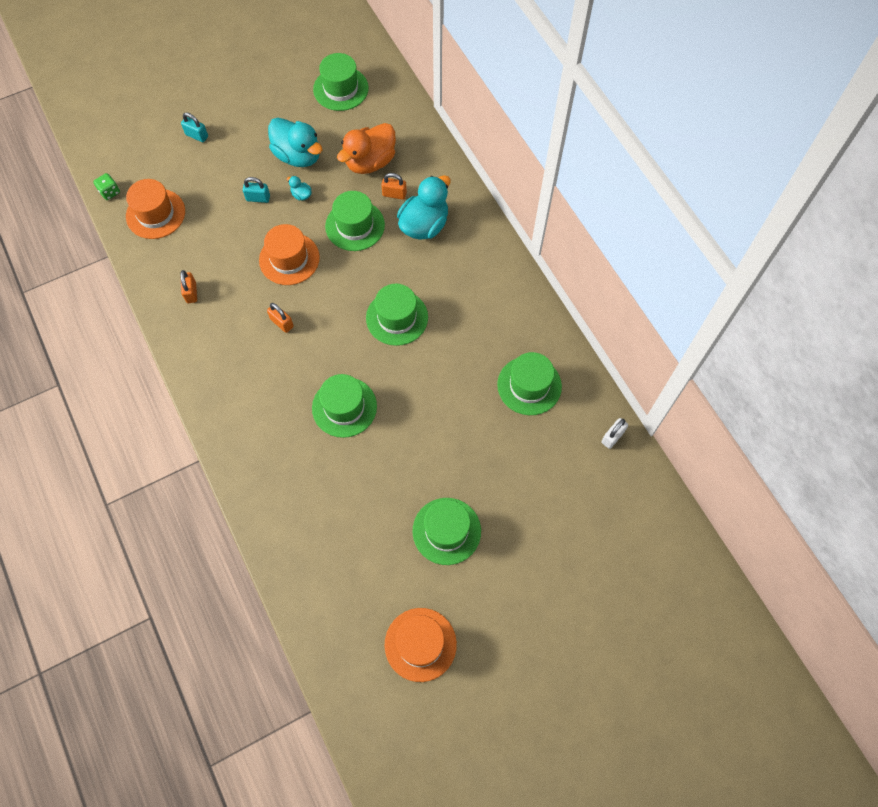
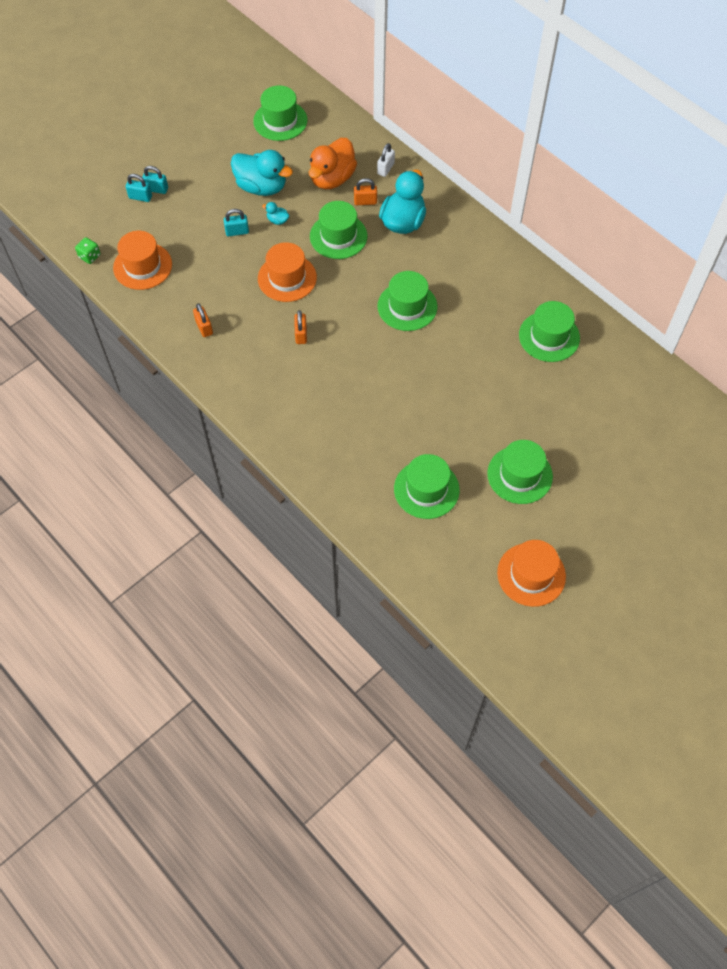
camera: 15 degrees left, 5 degrees down
orange padlock [267,303,294,333] -> orange padlock turned 60 degrees clockwise [294,310,307,344]
green hat [312,374,377,438] -> green hat moved to [394,454,460,519]
white padlock [601,418,628,449] -> white padlock moved to [377,143,395,177]
none -> turquoise padlock [126,174,152,202]

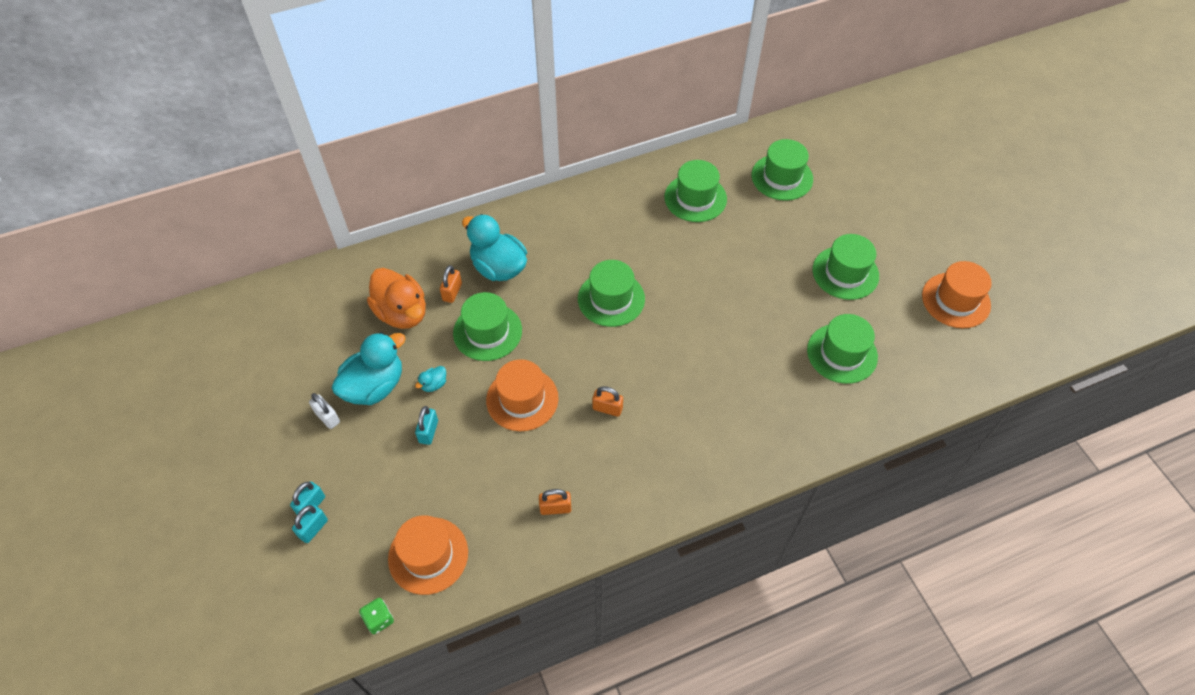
camera: 70 degrees left, 5 degrees down
green hat [253,85,308,141] -> green hat moved to [752,139,813,201]
white padlock [377,143,395,177] -> white padlock moved to [309,393,340,429]

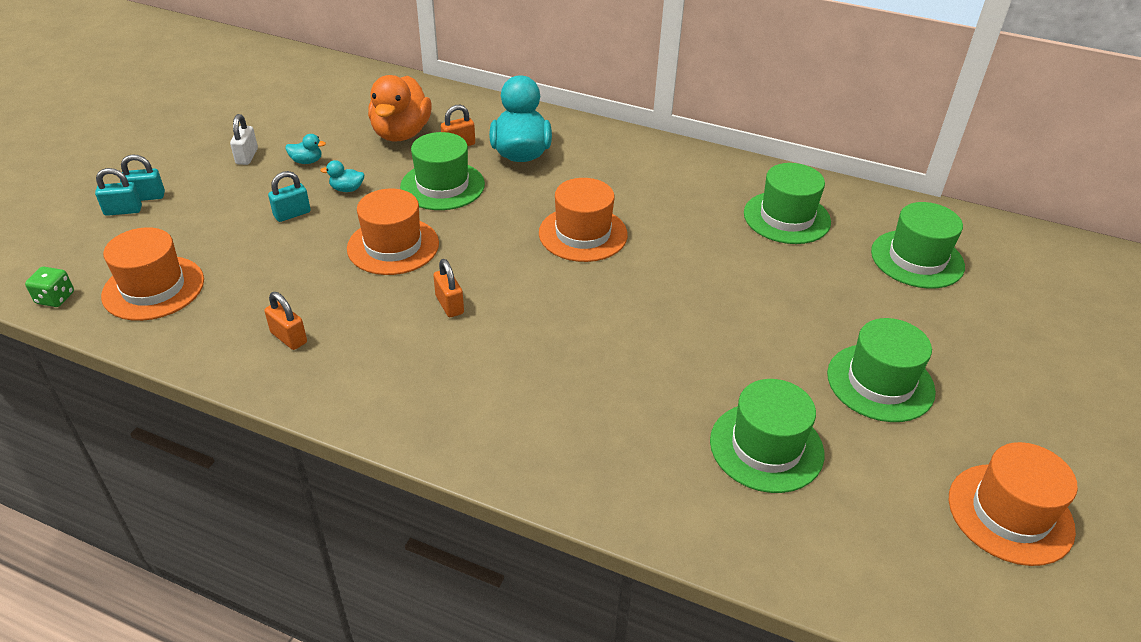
camera: 45 degrees right, 15 degrees down
turquoise duck [332,332,406,405] -> turquoise duck [285,134,326,164], size x0.42
green hat [578,260,645,327] -> orange hat [539,178,628,262]

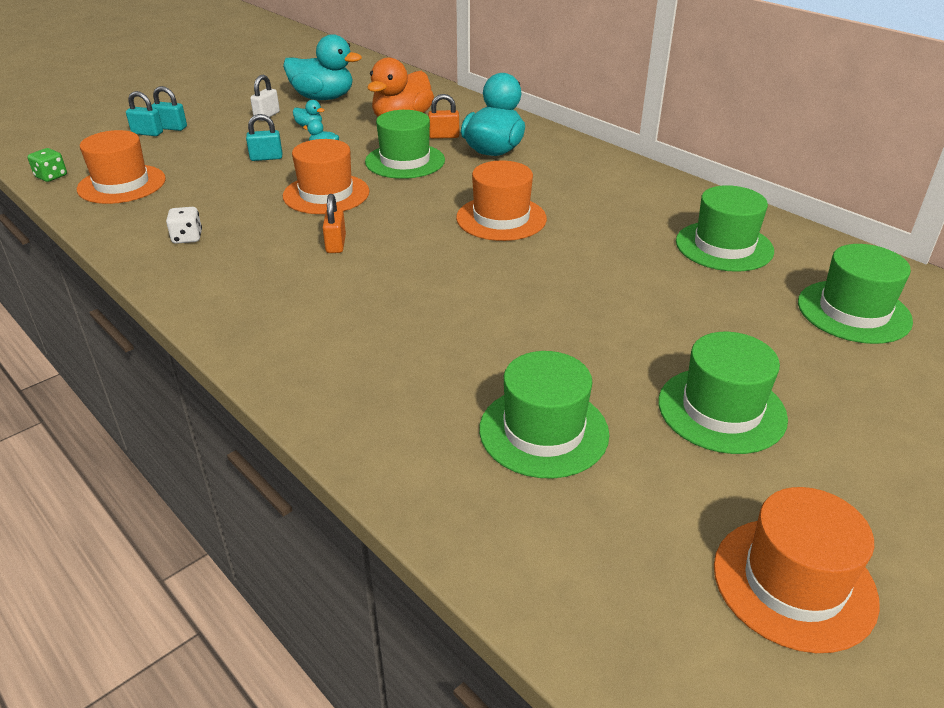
camera: 25 degrees right, 5 degrees down
orange padlock [264,292,307,350] -> white dice [166,207,202,244]
none -> turquoise duck [283,34,362,100]

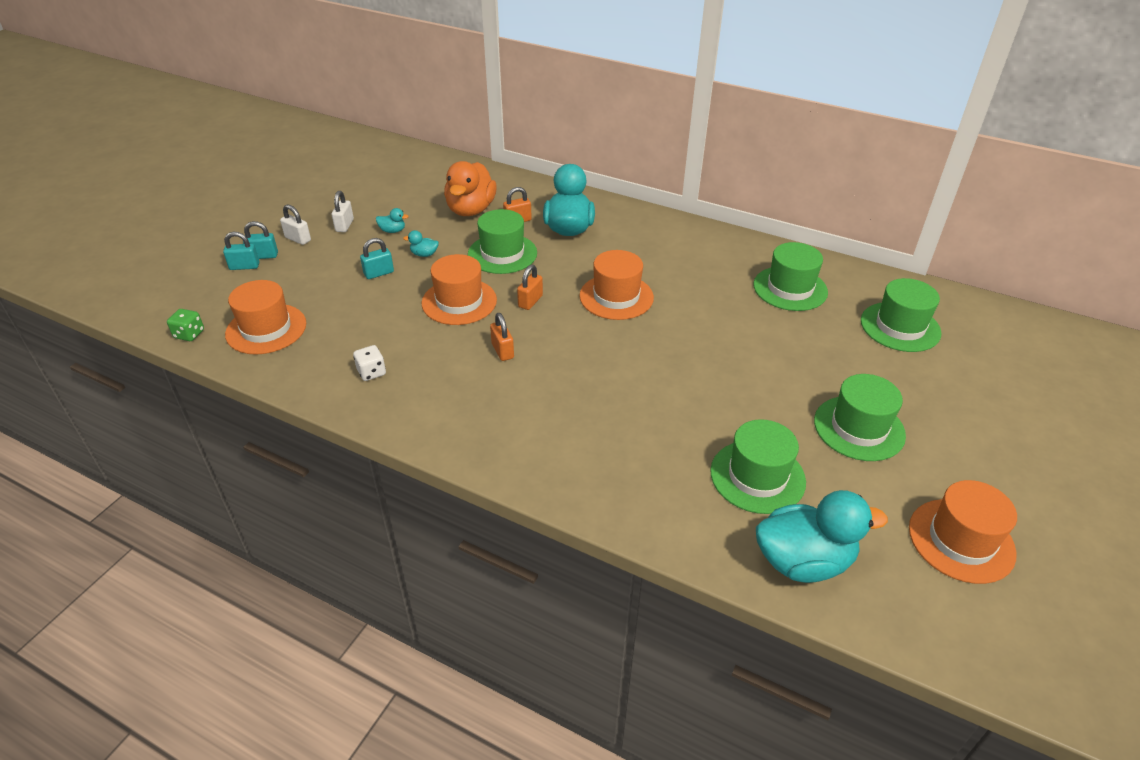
camera: 20 degrees left, 5 degrees up
turquoise duck [283,34,362,100] -> turquoise duck moved to [756,490,888,583]
none -> white padlock [280,204,311,245]
none -> orange padlock [517,265,543,310]

